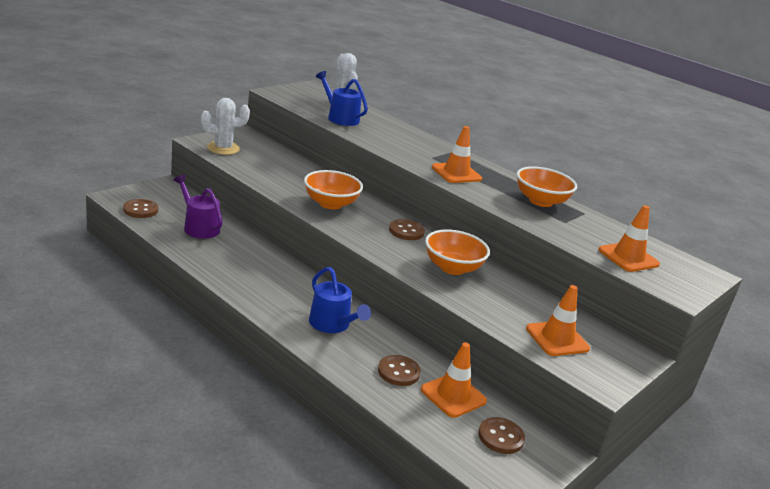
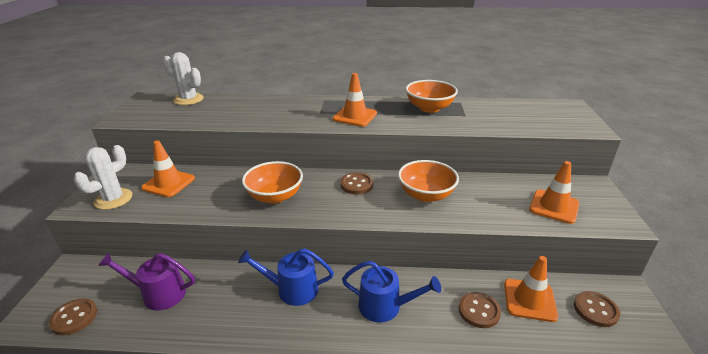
camera: 35 degrees left, 5 degrees up
blue watering can [316,71,368,126] -> blue watering can moved to [238,249,334,306]
orange traffic cone [598,205,660,272] -> orange traffic cone moved to [141,141,195,197]

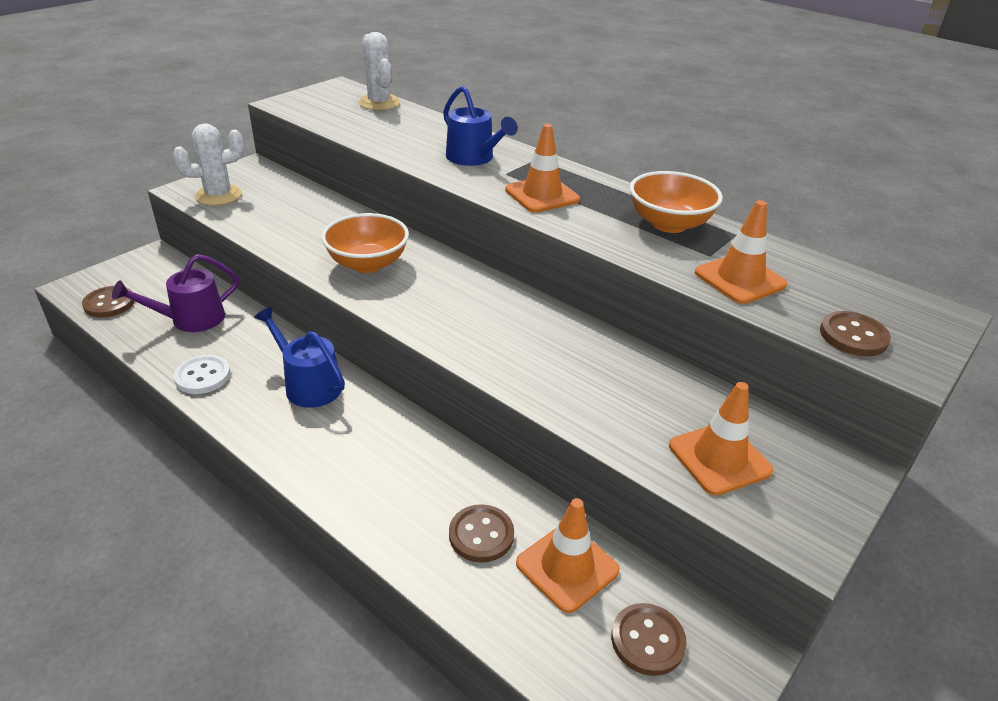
camera: 35 degrees right, 5 degrees up
purple watering can [98,253,195,310] -> purple watering can turned 75 degrees counterclockwise [112,254,239,332]
orange traffic cone [141,141,195,197] -> orange traffic cone moved to [695,200,787,304]
brown button [340,172,374,194] -> brown button moved to [820,311,891,356]
blue watering can [342,261,441,322] -> blue watering can moved to [443,86,518,166]
orange bowl [398,160,459,202] -> none
none -> white button [174,355,231,394]

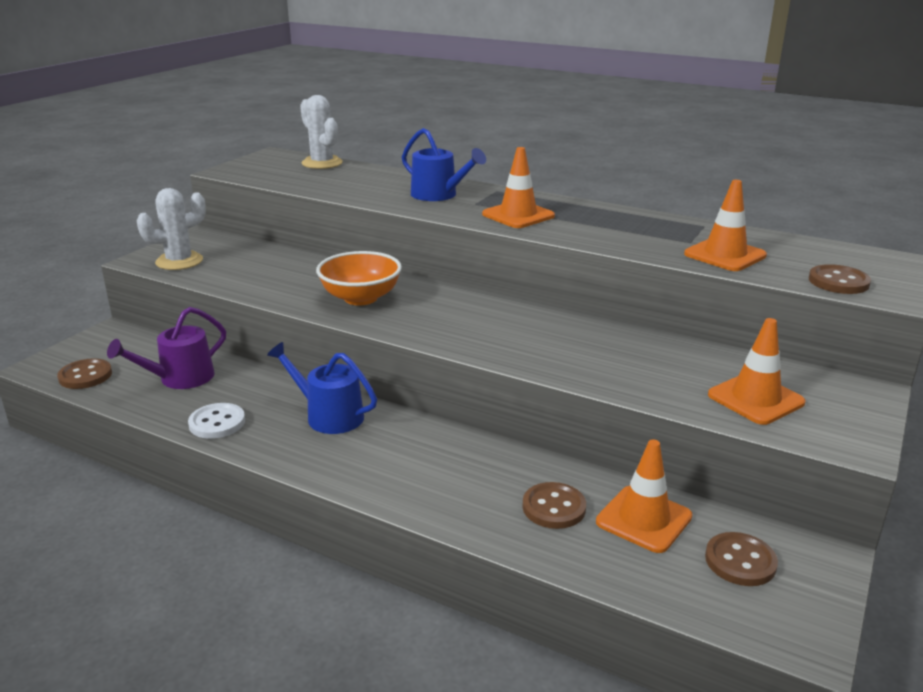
camera: 10 degrees left, 10 degrees down
orange bowl [630,171,723,233] -> none

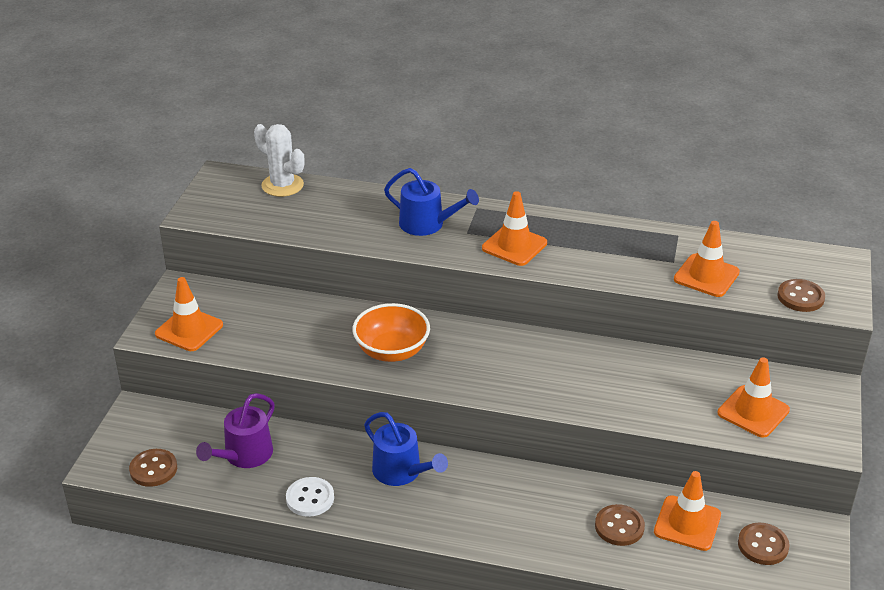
camera: 15 degrees left, 10 degrees up
white cactus [137,188,206,270] -> orange traffic cone [155,277,223,351]
blue watering can [267,342,377,434] -> blue watering can turned 150 degrees counterclockwise [364,412,448,486]

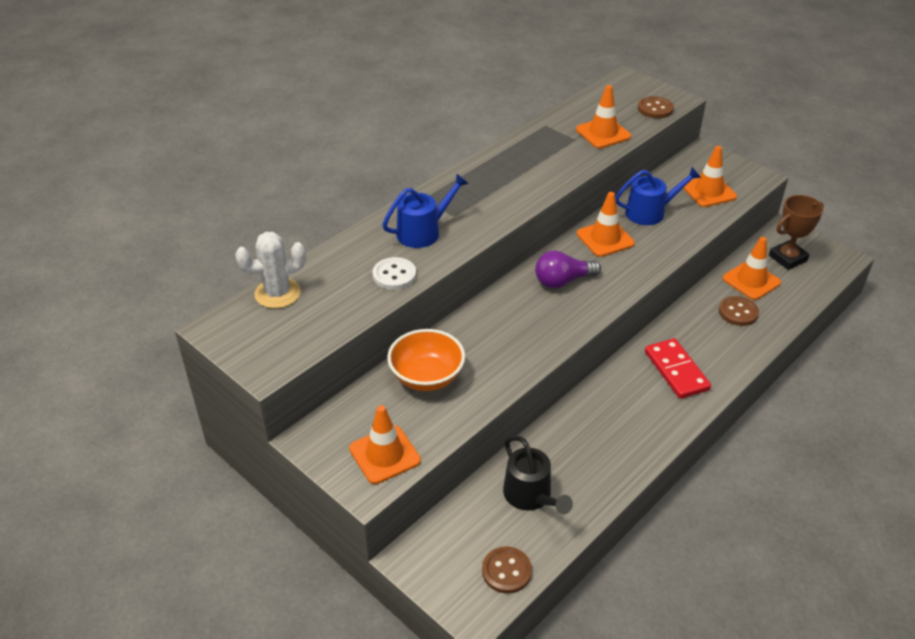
camera: 60 degrees left, 5 degrees up
purple watering can [196,393,275,468] -> black watering can [503,436,573,514]
white button [286,477,334,517] -> white button moved to [373,257,416,290]
orange bowl [352,303,430,362] -> orange bowl moved to [387,329,465,391]
blue watering can [364,412,448,486] -> blue watering can moved to [615,167,701,225]
orange traffic cone [482,191,547,266] -> orange traffic cone moved to [577,192,635,257]
brown button [738,523,790,565] -> brown trophy [769,195,824,270]
none -> purple light bulb [535,251,601,288]
none -> red domino [645,338,711,399]

